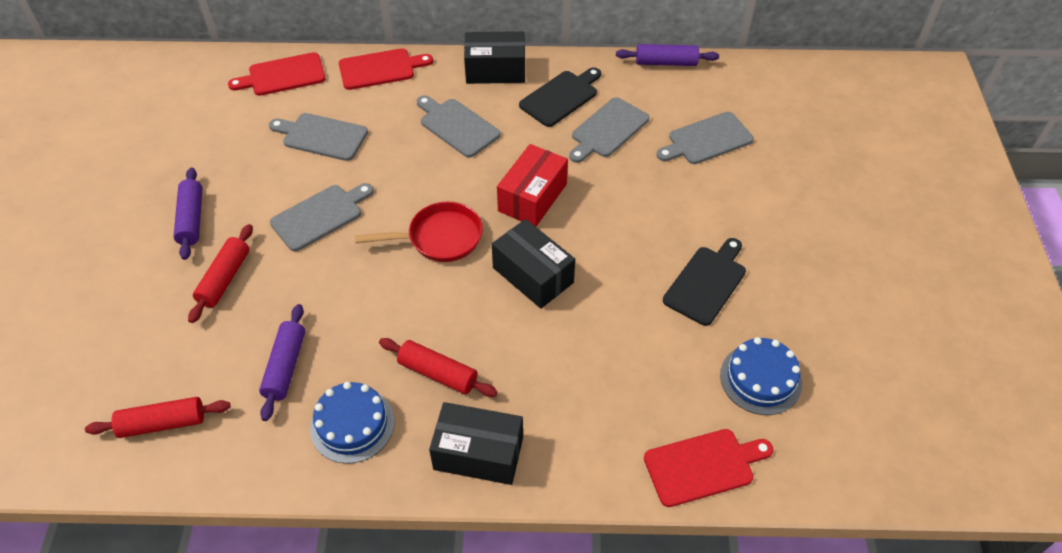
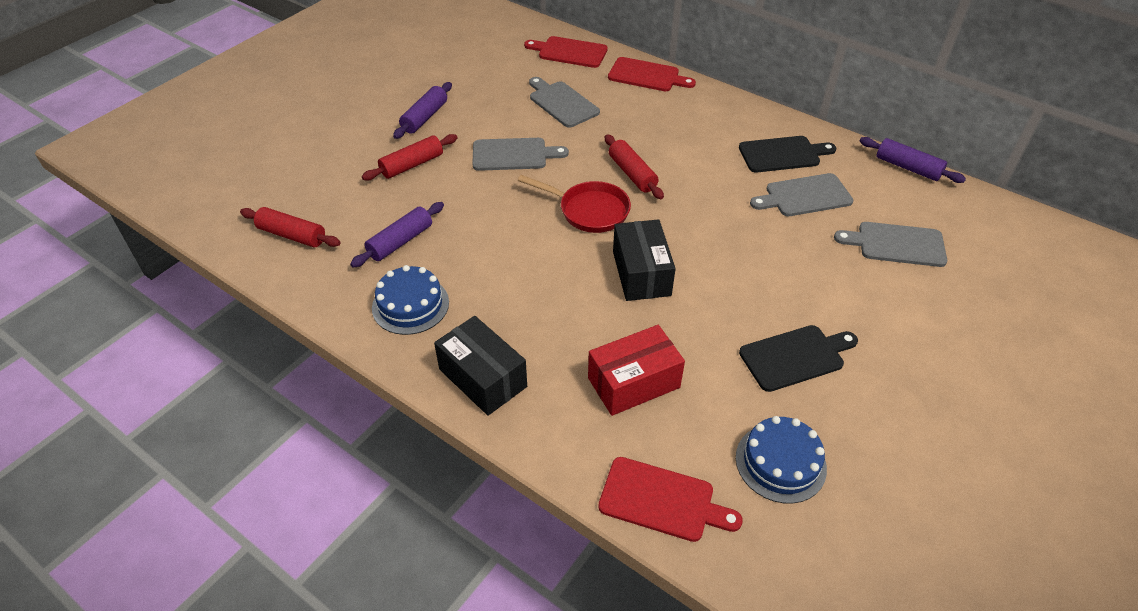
camera: 35 degrees right, 5 degrees down
red rolling pin [379,338,497,397] -> red rolling pin moved to [605,134,664,199]
grey cutting board [417,95,501,158] -> none
black box [464,31,525,84] -> none
red box [497,144,568,227] -> red box moved to [588,325,685,416]

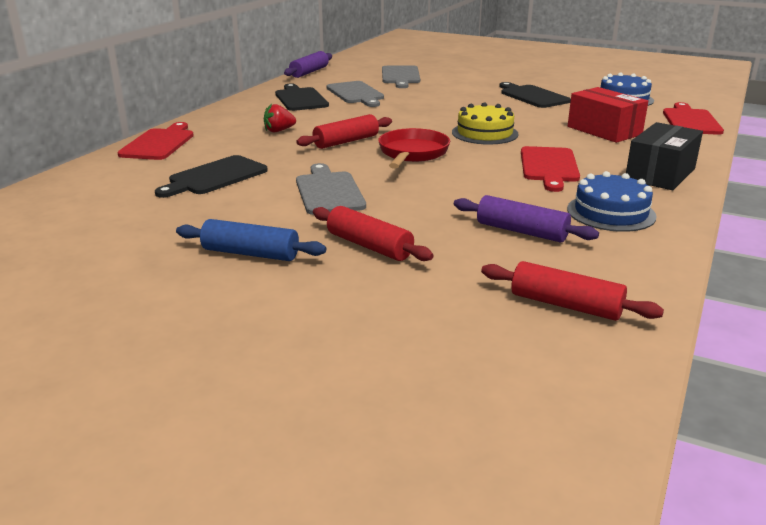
camera: 100 degrees left, 20 degrees down
red rolling pin [240,207,341,247] -> red rolling pin turned 75 degrees counterclockwise [481,261,664,321]
purple rolling pin [393,82,452,139] -> blue rolling pin [176,219,326,261]
red cutting board [524,36,608,68] -> red cutting board moved to [521,146,580,192]
grey cutting board [529,77,600,128] -> black cutting board [155,155,268,198]
black box [613,219,676,301] -> yellow cake [452,102,519,144]
none -> red strawberry [264,104,296,133]

